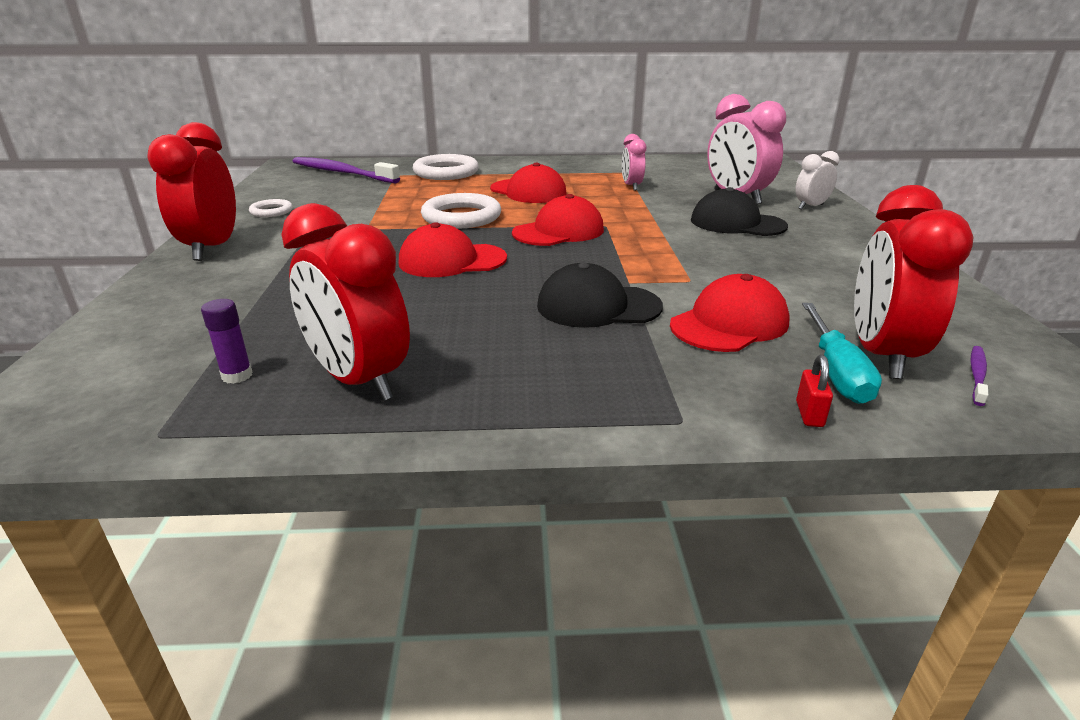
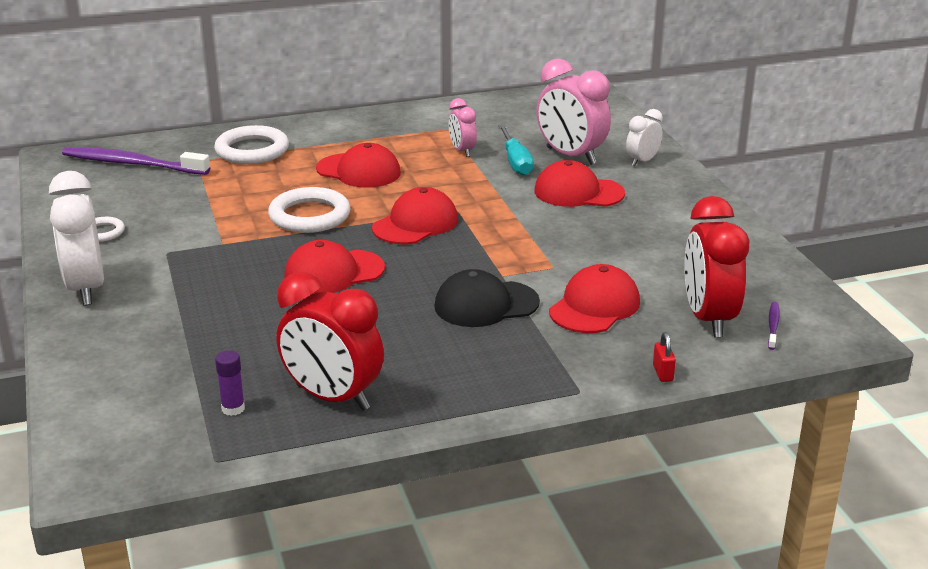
camera: 15 degrees left, 0 degrees up
red clock [147,122,236,261] -> white clock [49,171,104,306]
black cap [691,187,788,236] -> red cap [534,160,625,207]
turquoise screwdriver [802,303,882,404] -> turquoise screwdriver moved to [498,124,534,175]

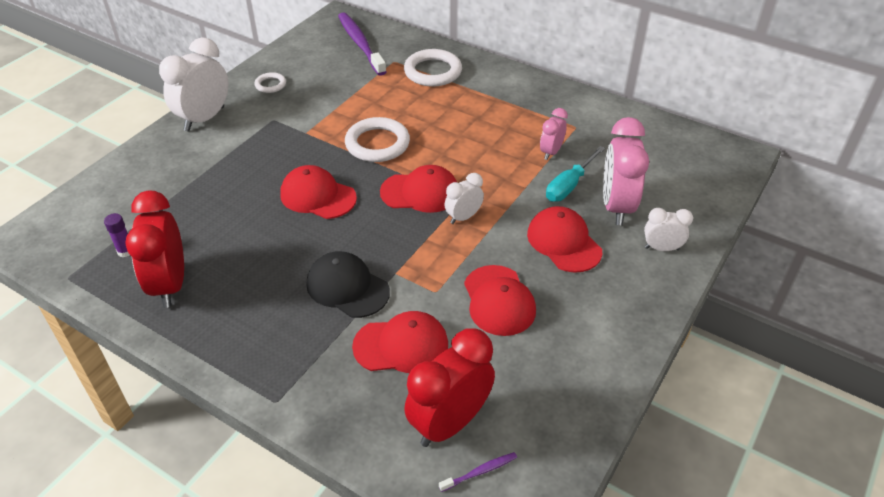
camera: 50 degrees right, 15 degrees up
red cap [316,143,401,188] -> red cap moved to [464,265,536,336]
red padlock [653,332,676,382] -> none
none -> white clock [445,173,484,224]

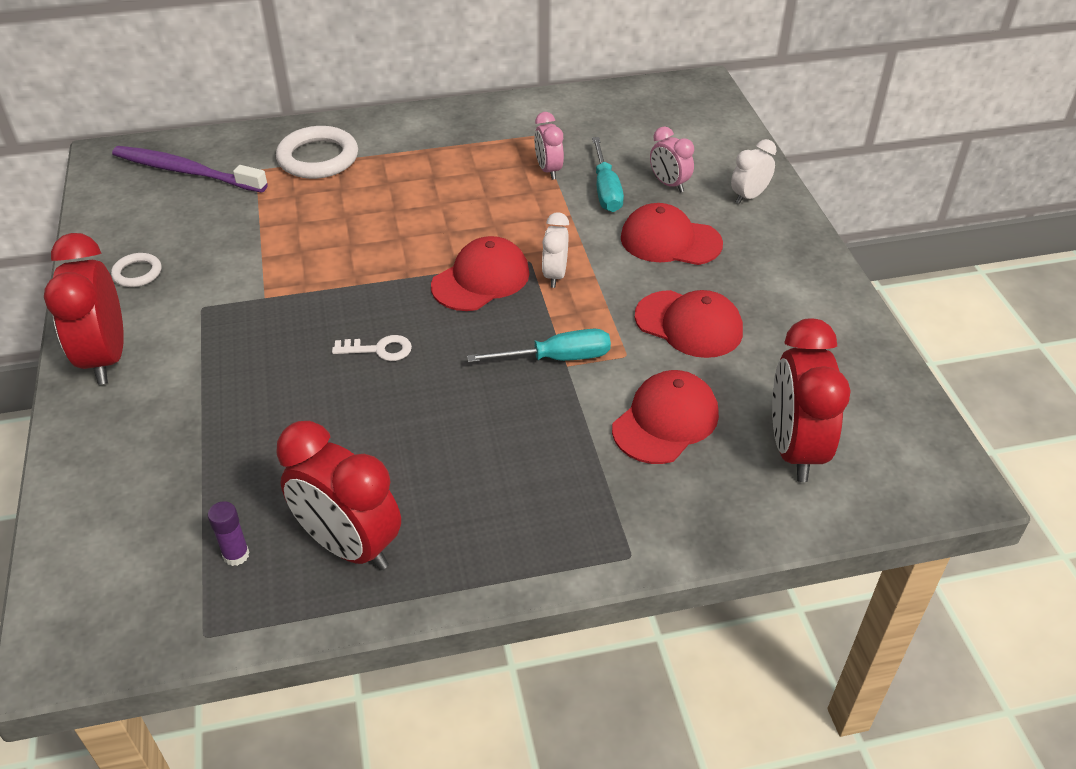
camera: 45 degrees left, 0 degrees up
white clock [159,37,228,131] -> red clock [44,233,124,385]
red cap [280,165,357,219] -> white key [332,335,412,361]
black cap [307,251,390,318] -> none
white ring [345,117,410,162] -> none
purple toothbrush [439,452,517,492] -> none
pink clock [603,117,649,225] -> pink clock [650,126,694,192], size x0.54
none -> turquoise screwdriver [467,329,611,363]

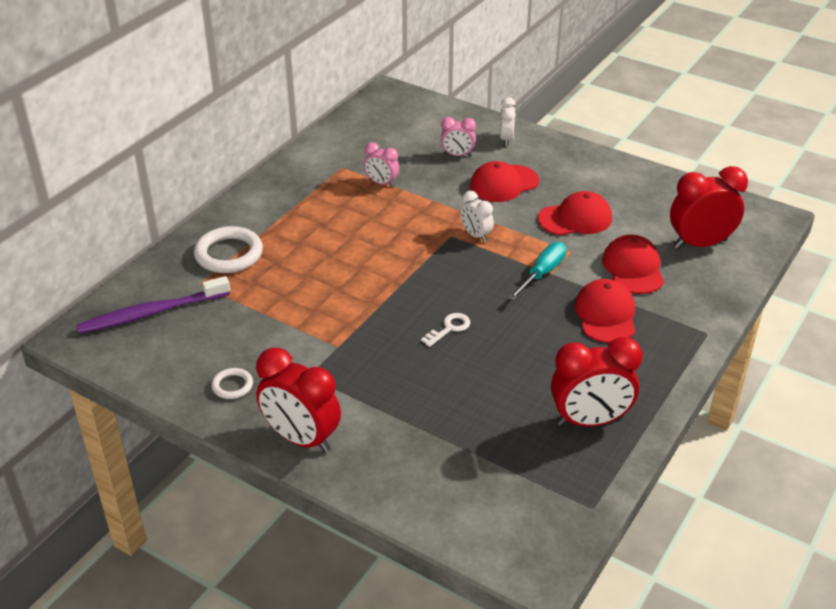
camera: 45 degrees left, 5 degrees down
purple glue stick [208,501,250,566] -> none
red cap [431,236,530,311] -> red cap moved to [575,279,635,343]
turquoise screwdriver [592,137,624,212] -> none
red clock [772,318,851,482] -> red clock turned 120 degrees clockwise [670,166,748,249]

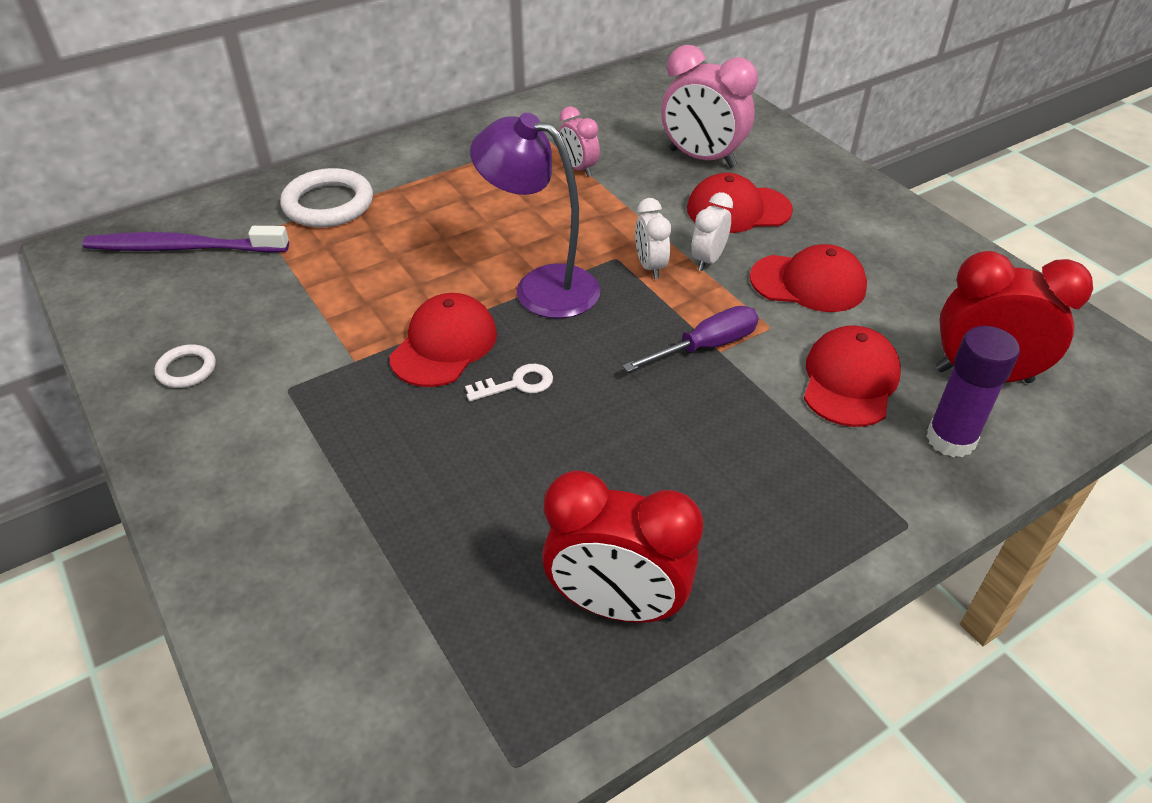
camera: 25 degrees right, 5 degrees up
red clock [256,348,341,453] -> none
pink clock [441,117,476,156] -> pink clock [661,45,758,168], size x1.84
white clock [500,97,516,146] -> white clock moved to [691,192,733,271]
turquoise screwdriver [508,242,567,301] -> purple screwdriver [622,306,759,372]
red cap [575,279,635,343] -> red cap moved to [389,293,497,387]
none -> purple lamp [470,113,600,319]
none -> purple glue stick [926,326,1020,458]

